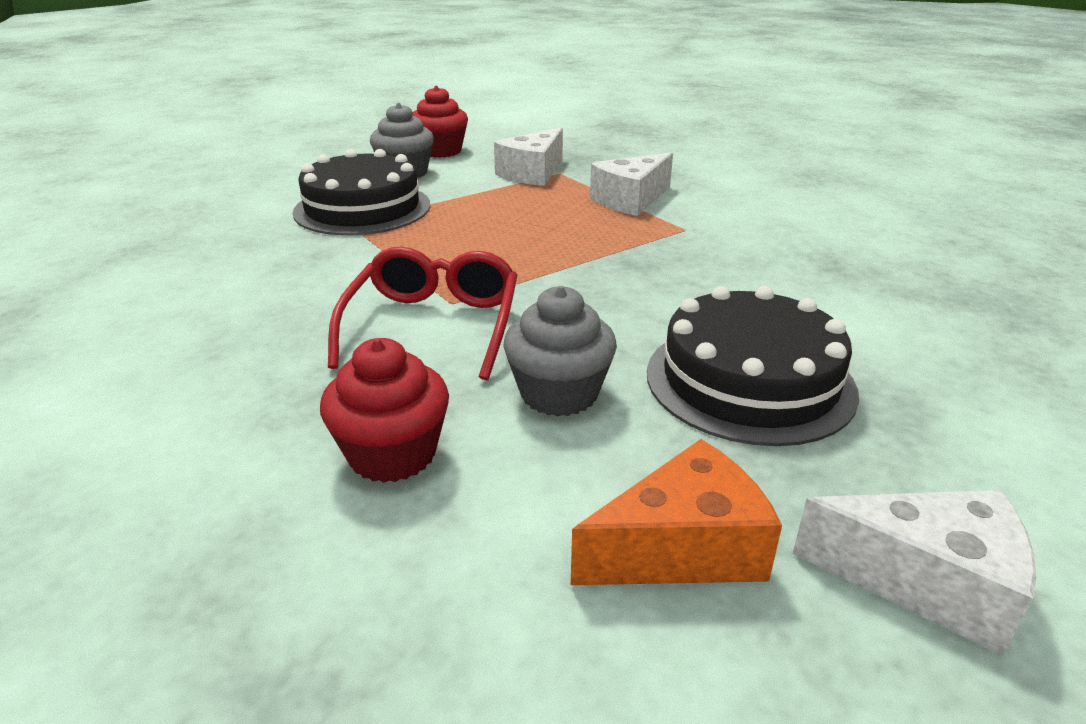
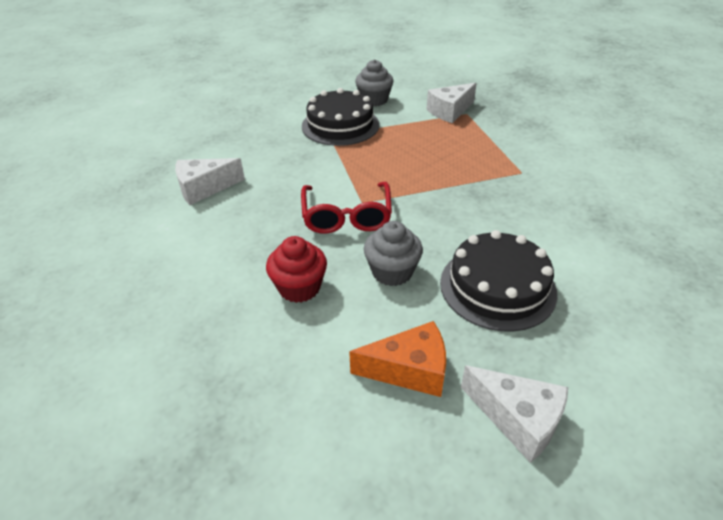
camera: 20 degrees right, 10 degrees up
red glasses [328,247,518,380] -> red glasses turned 150 degrees clockwise [301,182,392,234]
red cupcake [412,86,468,158] -> none
white cheese [590,152,673,216] -> white cheese moved to [175,158,245,205]

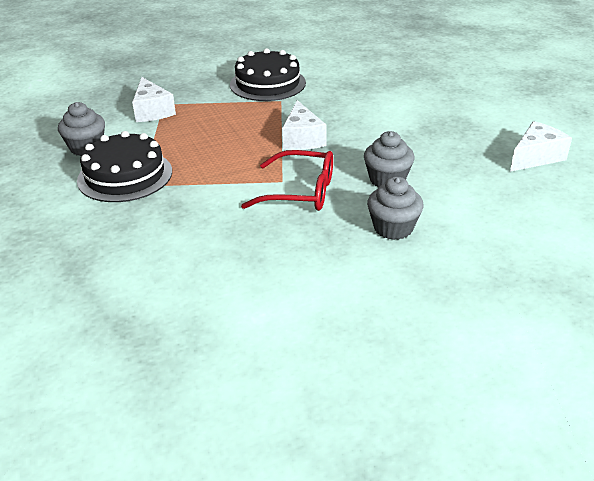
camera: 75 degrees left, 5 degrees down
white cheese [175,158,245,205] -> white cheese moved to [282,100,327,150]
red cupcake [266,236,327,303] -> grey cupcake [367,176,424,240]
orange cheese [349,321,446,397] -> none
black cake [440,230,557,332] -> black cake moved to [230,48,306,101]

